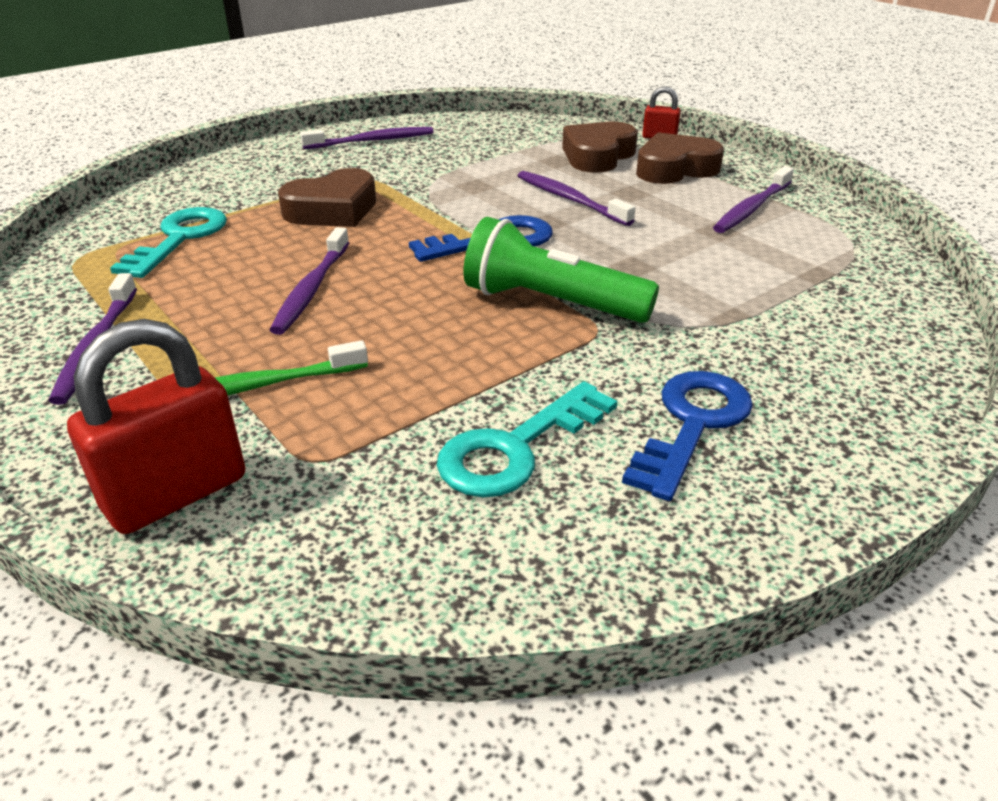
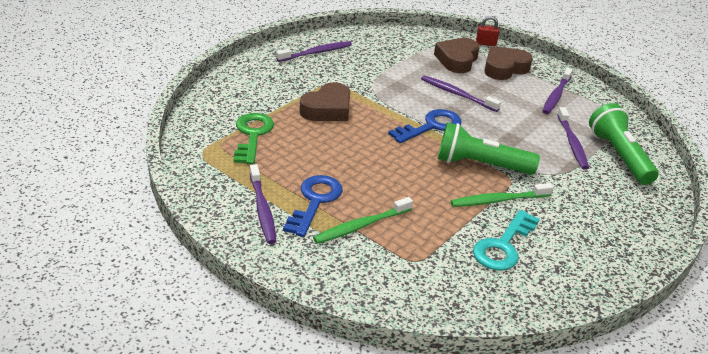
camera: 15 degrees left, 0 degrees up
red padlock [67,319,246,534] -> none
turquoise key [110,207,227,278] -> green key [233,113,274,164]
purple toothbrush [270,227,349,335] -> purple toothbrush moved to [557,107,589,170]
blue key [622,371,753,501] -> blue key moved to [283,175,343,237]
none -> green toothbrush [451,183,553,207]
none -> green flashlight [589,103,659,185]

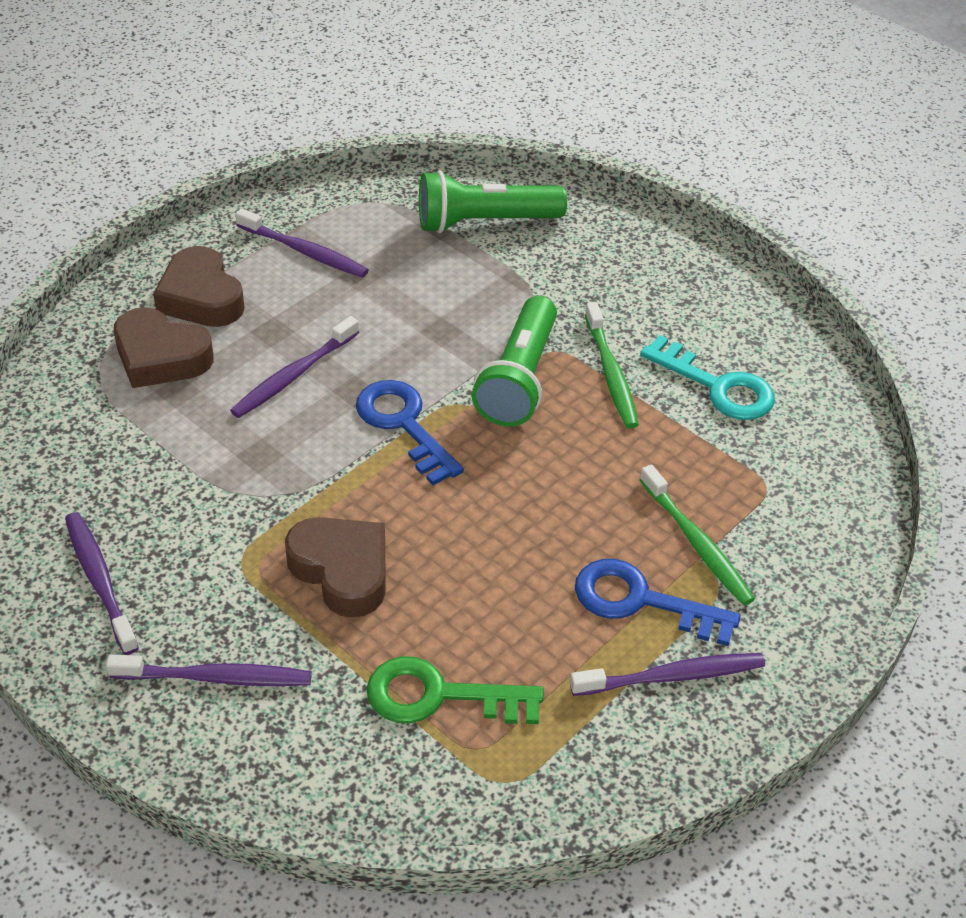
camera: 85 degrees left, 10 degrees up
red padlock [476,16,499,46] -> none
purple toothbrush [557,107,589,170] -> purple toothbrush moved to [106,654,312,686]

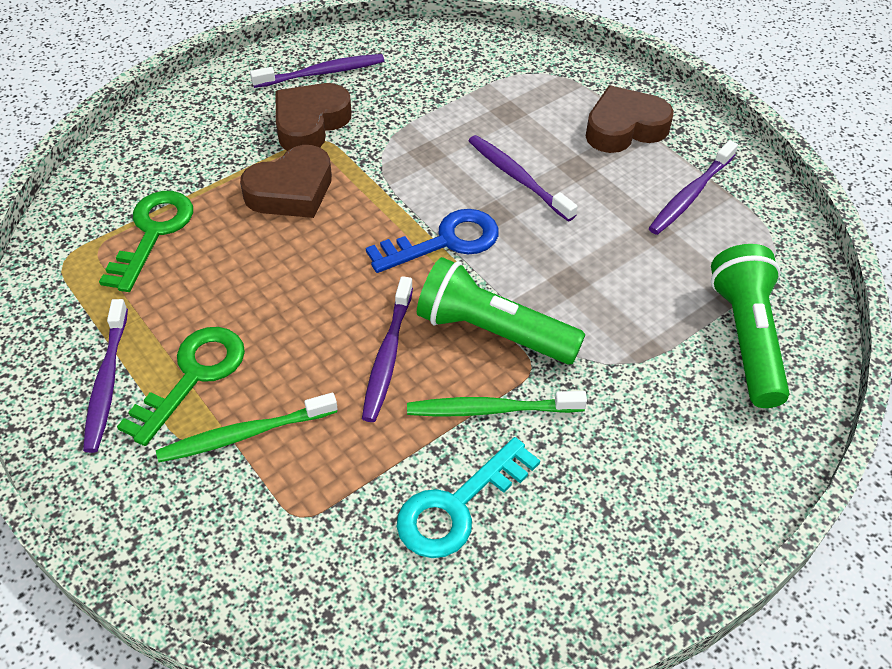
camera: 100 degrees right, 5 degrees up
purple toothbrush [106,654,312,686] -> purple toothbrush moved to [362,276,413,422]
brown heart [114,307,214,388] -> brown heart moved to [276,83,352,151]
blue key [575,559,741,646] -> green key [117,327,245,446]

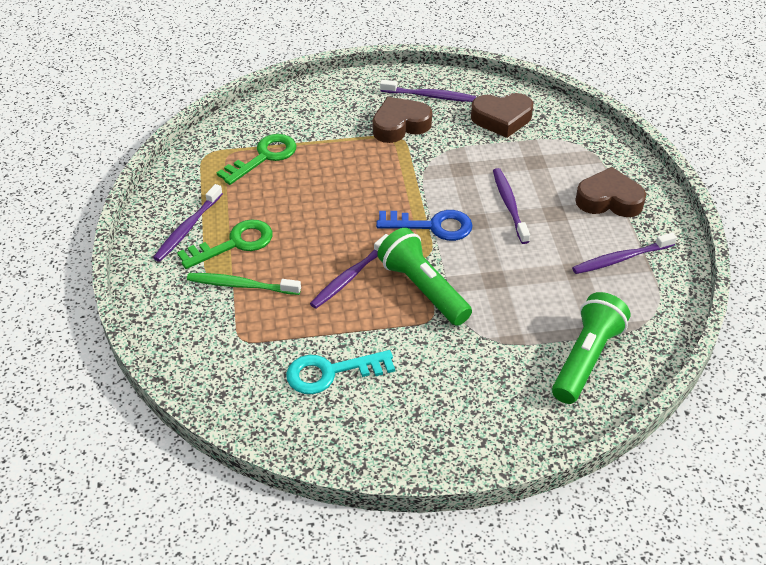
camera: 30 degrees right, 5 degrees down
brown heart [240,145,332,218] -> brown heart moved to [471,93,533,138]
green toothbrush [407,391,587,417] -> none

